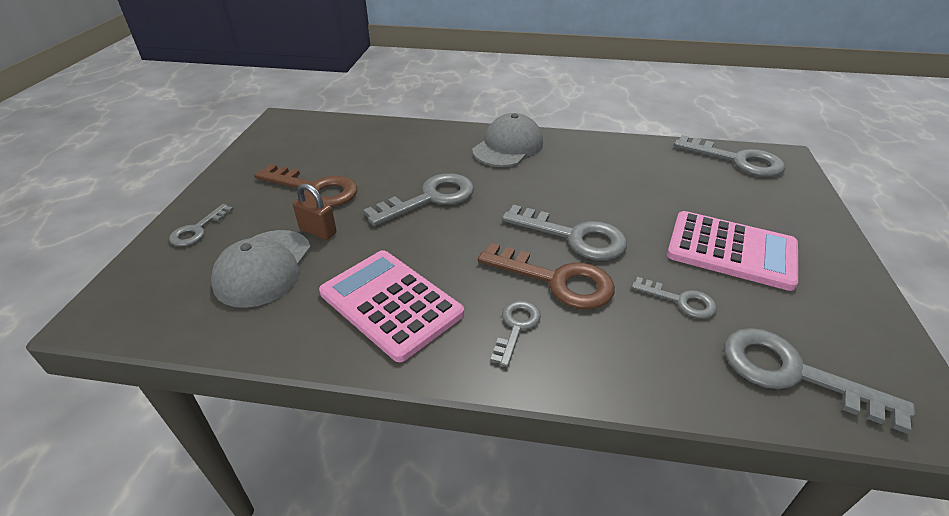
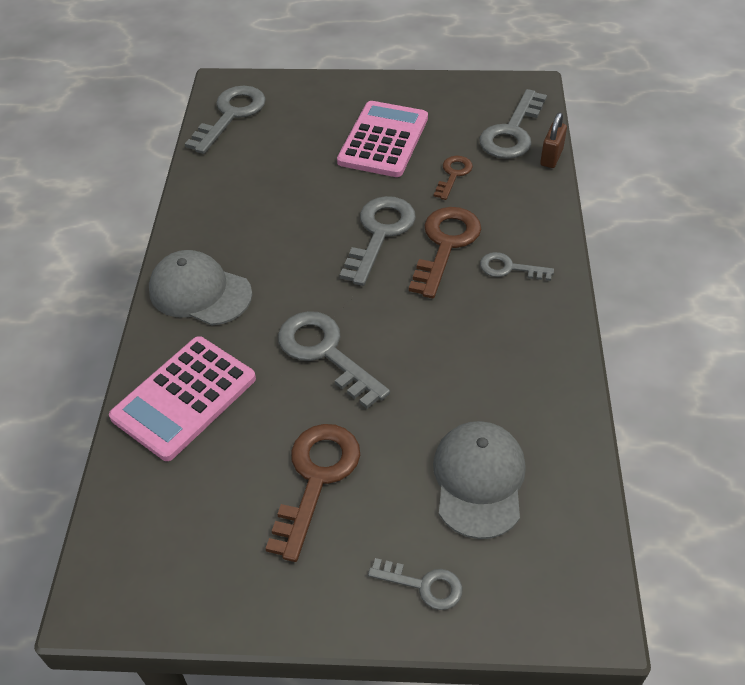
camera: 95 degrees left, 10 degrees up
grey cap [211,230,311,308] -> grey cap turned 90 degrees counterclockwise [433,421,526,539]
brown padlock [293,183,337,240] -> brown padlock moved to [540,113,567,168]
pink calculator [319,250,464,362] -> pink calculator moved to [109,336,256,461]
grey key [631,277,717,319] -> brown key [434,156,473,200]

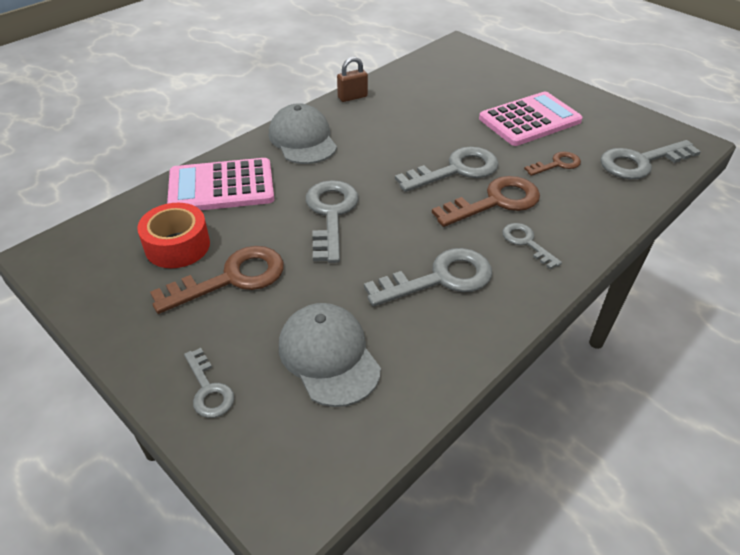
camera: 40 degrees right, 5 degrees down
grey key [185,86,266,154] -> grey key moved to [364,248,492,306]
grey cap [433,421,526,539] -> grey cap turned 75 degrees counterclockwise [279,303,381,407]
brown padlock [540,113,567,168] -> brown padlock moved to [337,57,368,102]
none -> red tape [137,203,210,268]

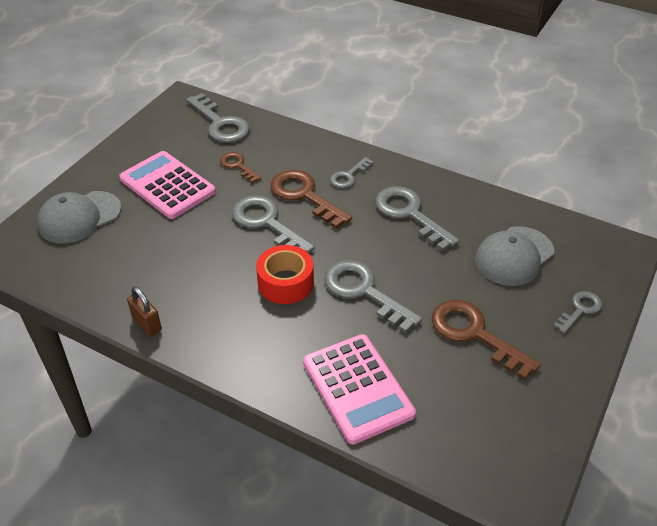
camera: 105 degrees left, 0 degrees up
red tape [137,203,210,268] -> red tape moved to [256,245,314,304]
grey cap [269,103,337,164] -> grey cap moved to [37,191,121,244]
grey key [306,180,359,263] -> grey key turned 60 degrees clockwise [324,260,422,333]

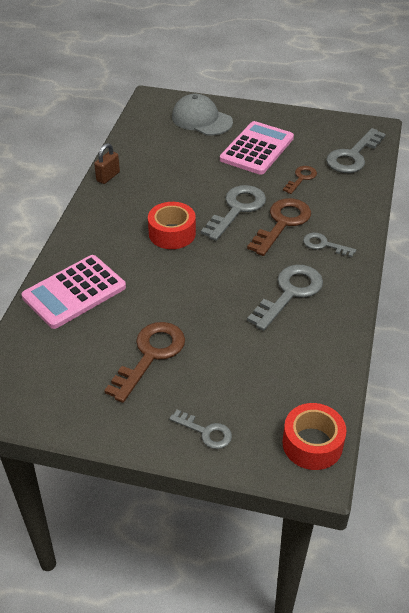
camera: 75 degrees right, 0 degrees up
grey key [324,260,422,333] -> none
grey cap [475,226,554,286] -> none
none -> red tape [283,403,347,470]

